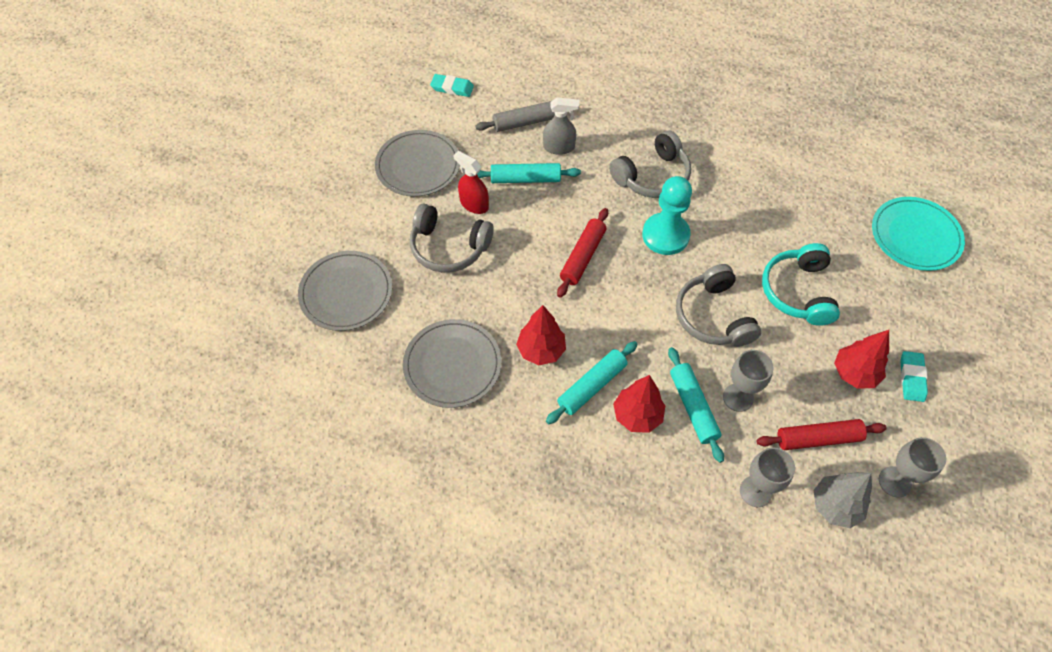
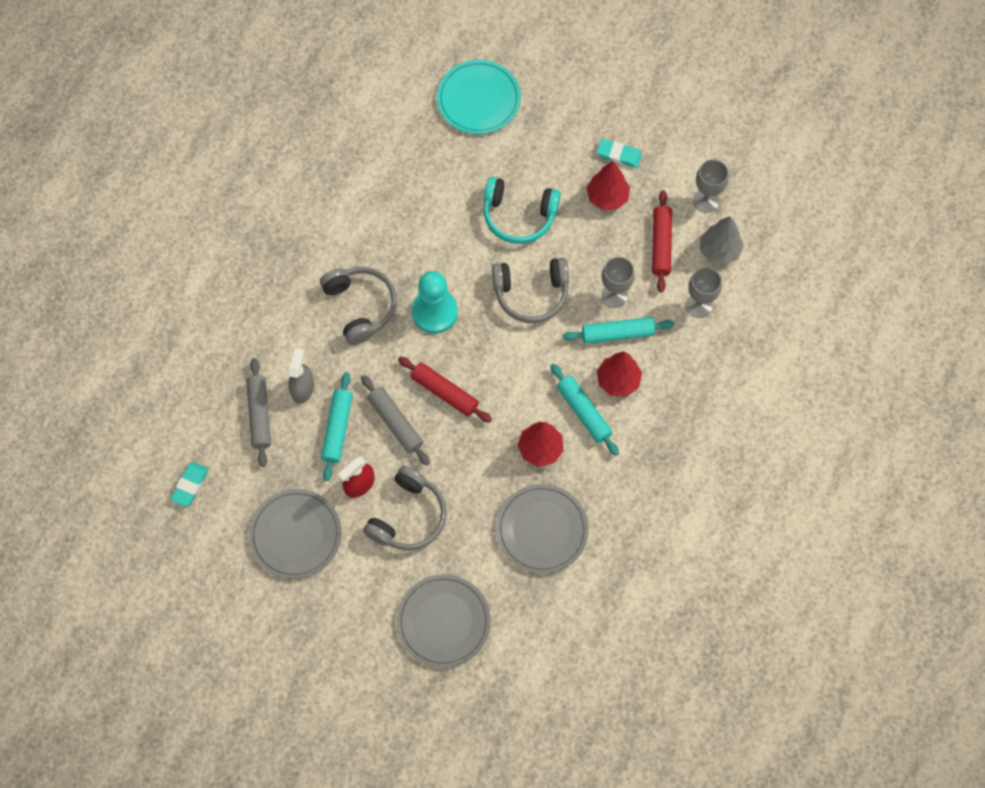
camera: 80 degrees left, 10 degrees up
none -> grey rolling pin [361,375,430,466]

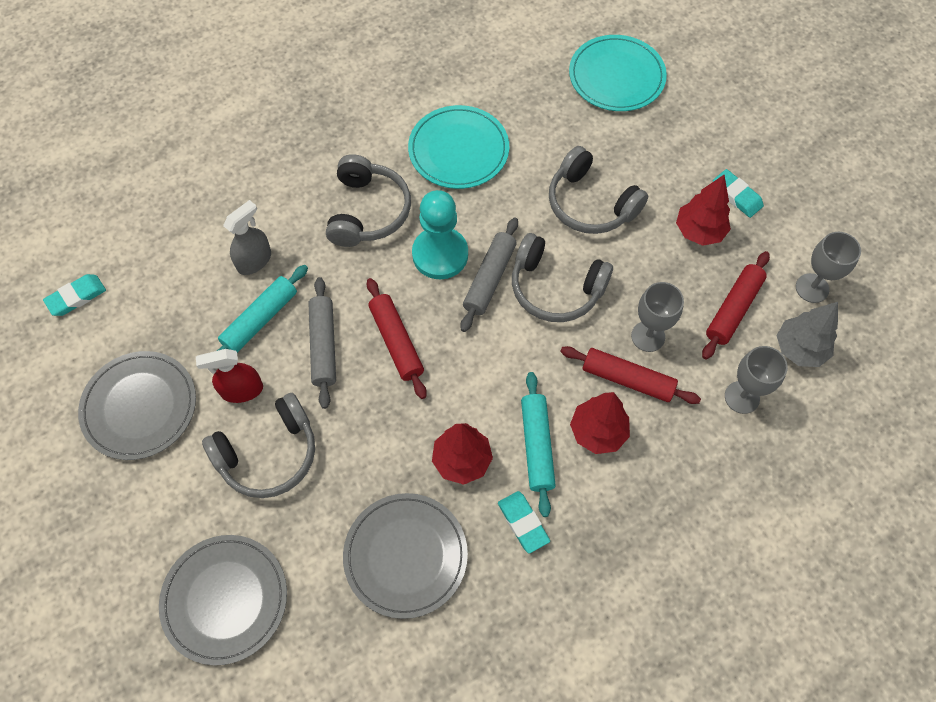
camera: 30 degrees right, 5 degrees down
grey rolling pin [246,358,271,467] -> grey rolling pin moved to [460,218,518,332]
turquoise headphones [484,177,561,244] -> grey headphones [549,146,648,234]
turquoise rolling pin [562,317,674,344] -> red rolling pin [560,346,701,404]
none -> turquoise plate [408,105,509,189]
none -> turquoise eraser [498,491,550,553]

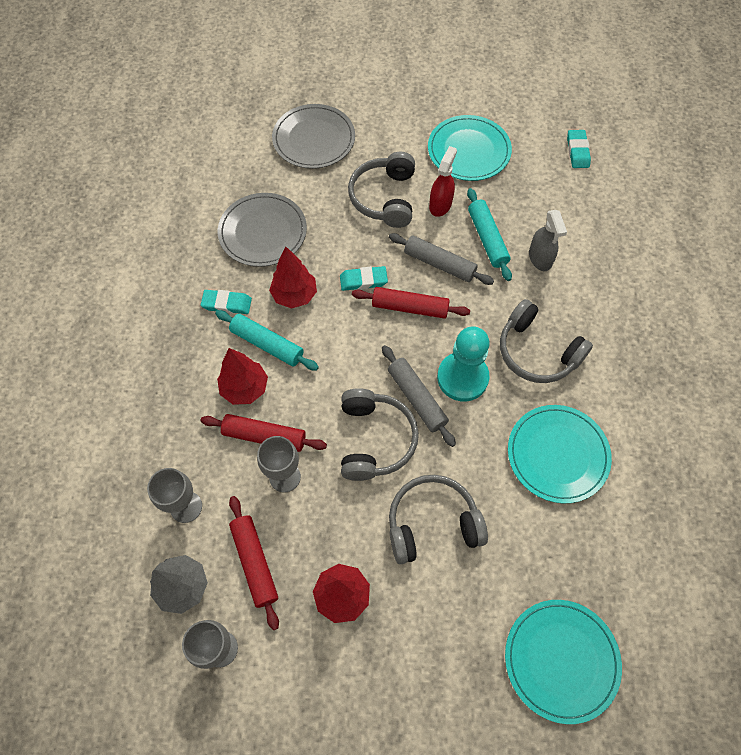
camera: 125 degrees right, 0 degrees up
grey plate [78,351,196,460] -> turquoise plate [428,115,512,181]
grey headphones [512,233,613,322] -> grey headphones turned 120 degrees clockwise [341,388,419,481]
red rolling pin [560,346,701,404] -> red rolling pin turned 45 degrees clockwise [201,414,327,452]
turquoise eraser [713,169,764,218] -> turquoise eraser moved to [340,266,388,291]

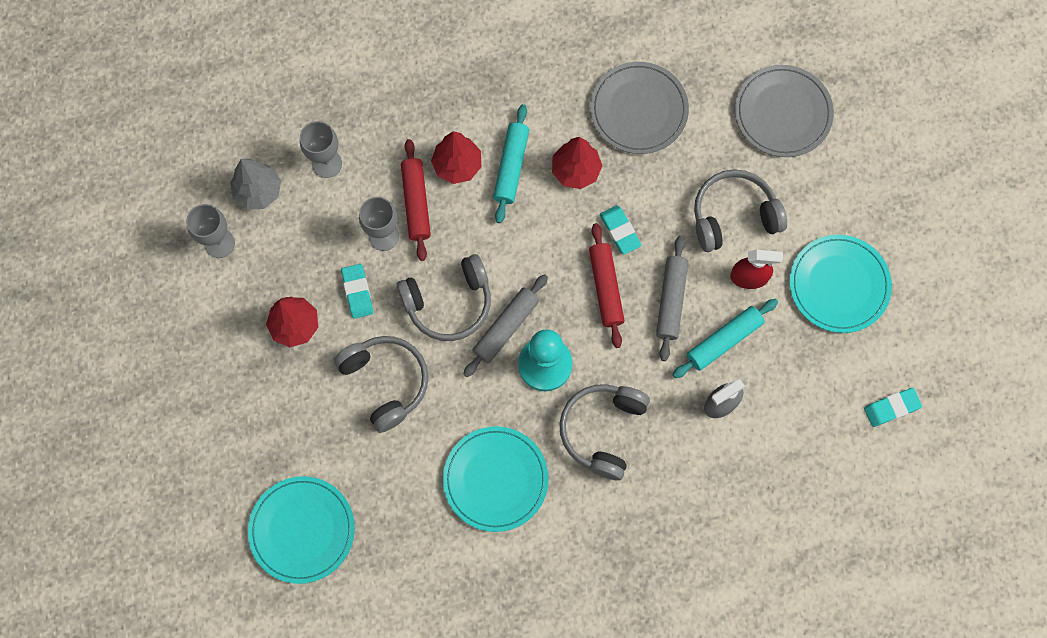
camera: 70 degrees right, 10 degrees up
turquoise eraser [201,290,252,314] -> turquoise eraser moved to [341,264,373,319]
red rolling pin [229,496,279,630] -> none

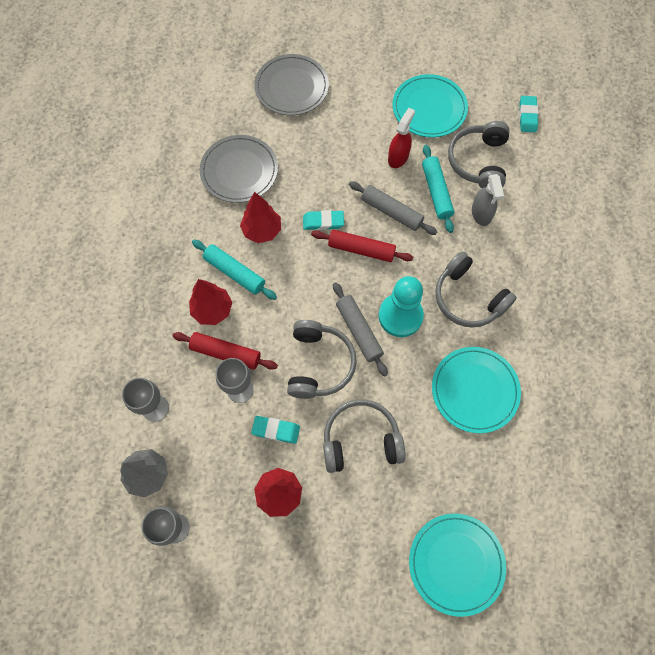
camera: 65 degrees left, 5 degrees down
grey headphones [694,169,787,252] -> grey headphones moved to [448,121,510,188]

